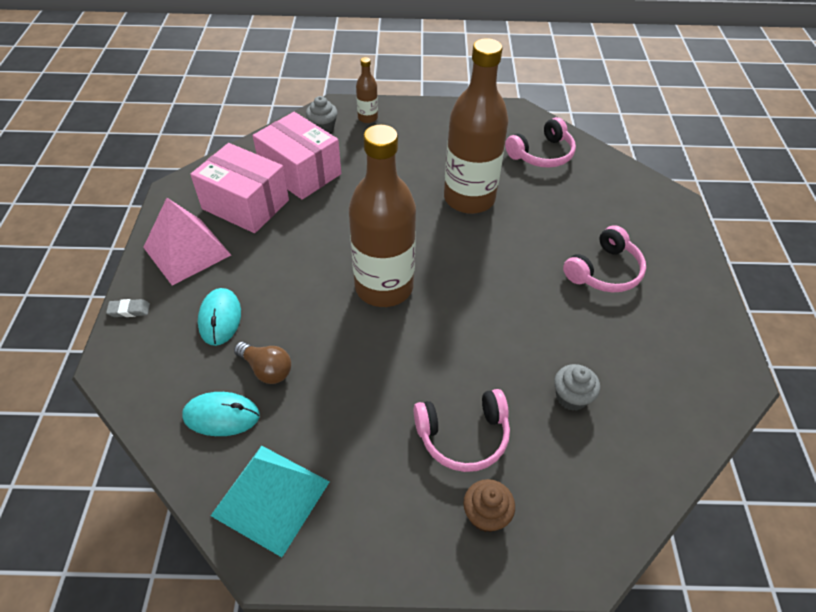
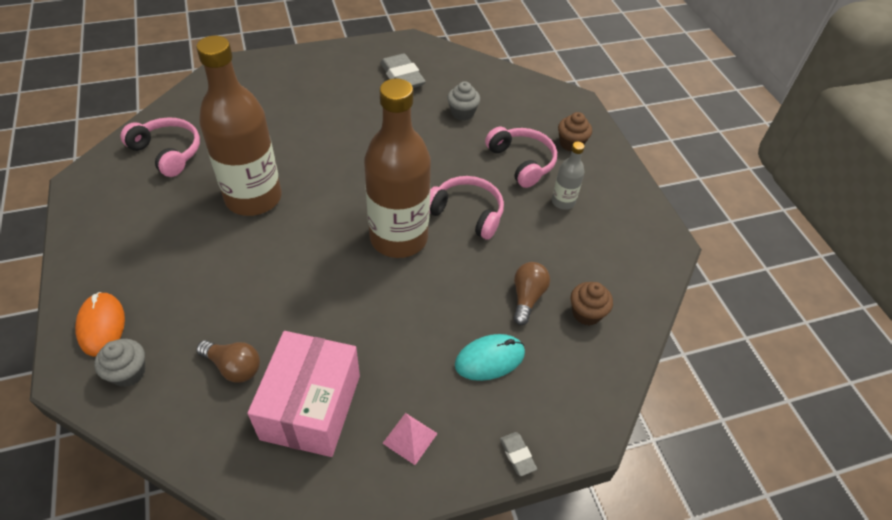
camera: 110 degrees left, 0 degrees up
pink pyramid [143,198,231,286] -> pink pyramid [382,413,438,465], size x0.48
turquoise mouse [182,392,260,436] -> brown cupcake [571,282,613,325]
turquoise pyramid [210,445,330,557] -> none
pink box [253,112,341,200] -> brown light bulb [197,340,260,383]
brown bottle [356,57,378,123] -> orange mouse [75,292,125,357]
pink headphones [563,225,646,292] -> pink headphones moved to [430,176,504,240]
none -> grey eraser [380,53,426,88]
none -> grey bottle [552,142,584,210]

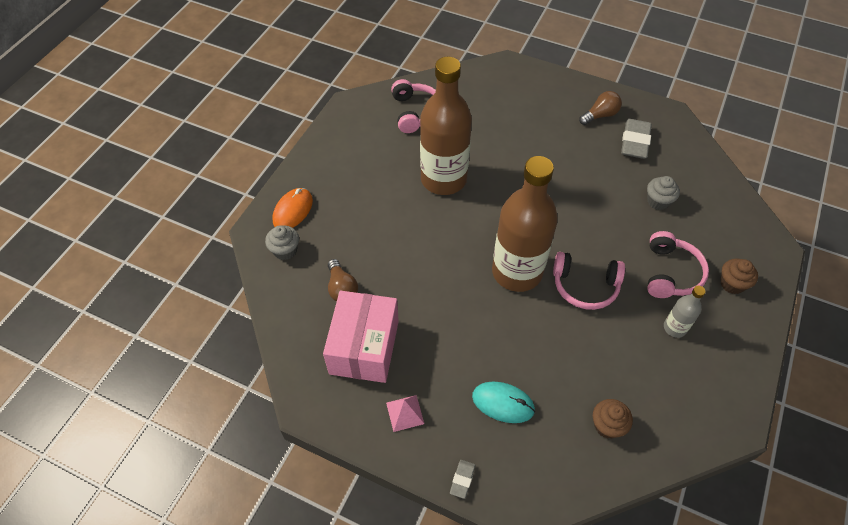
camera: 45 degrees right, 5 degrees up
pink box [247,331,360,457] -> pink box turned 45 degrees counterclockwise [323,291,399,383]
pink headphones [430,176,504,240] -> pink headphones turned 120 degrees clockwise [553,252,625,310]
brown light bulb [514,262,550,325] -> brown light bulb moved to [579,91,622,125]

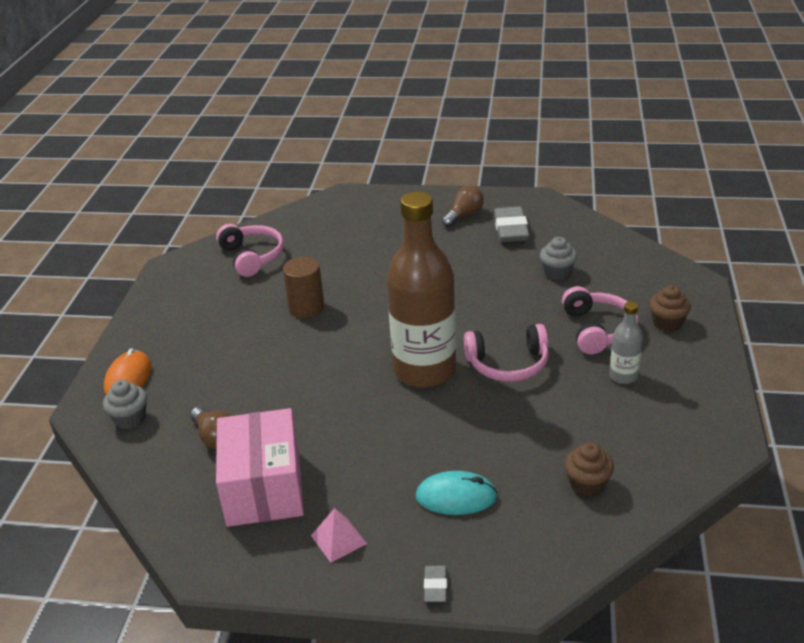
camera: 15 degrees left, 20 degrees down
brown bottle [420,57,472,195] -> brown cylinder [283,257,325,318]

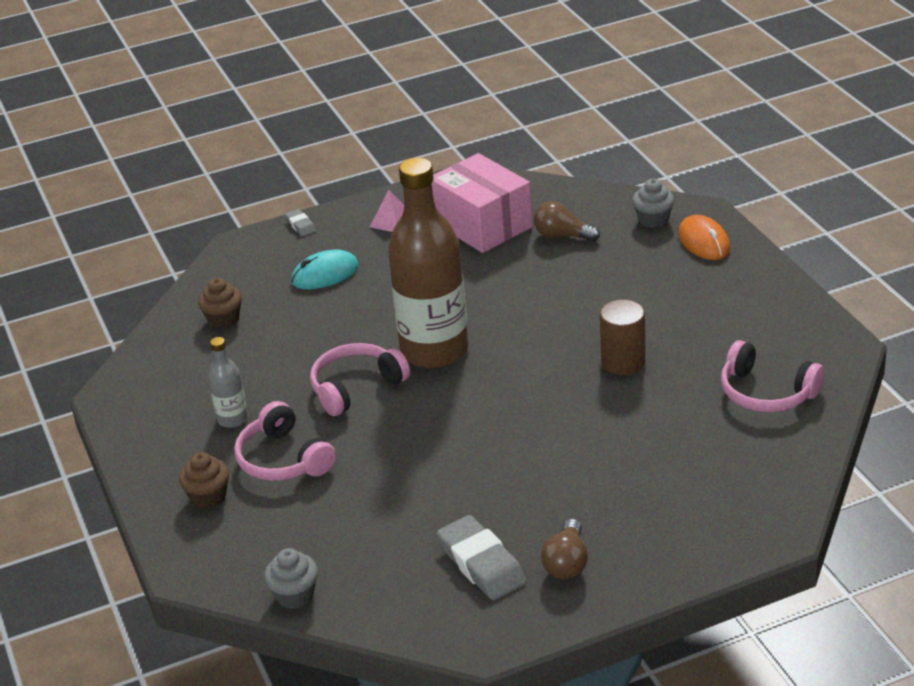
camera: 150 degrees right, 0 degrees up
grey cupcake [540,237,577,280] -> grey cupcake moved to [264,548,318,609]

